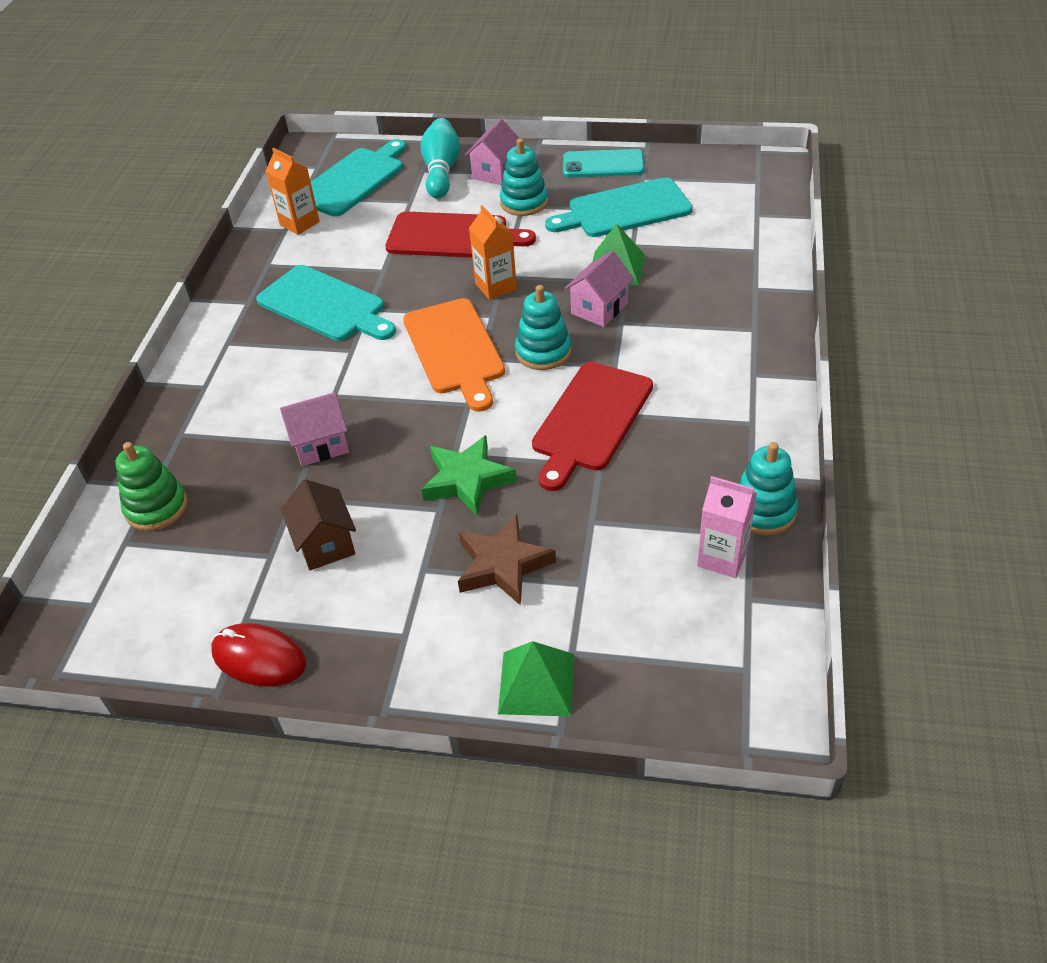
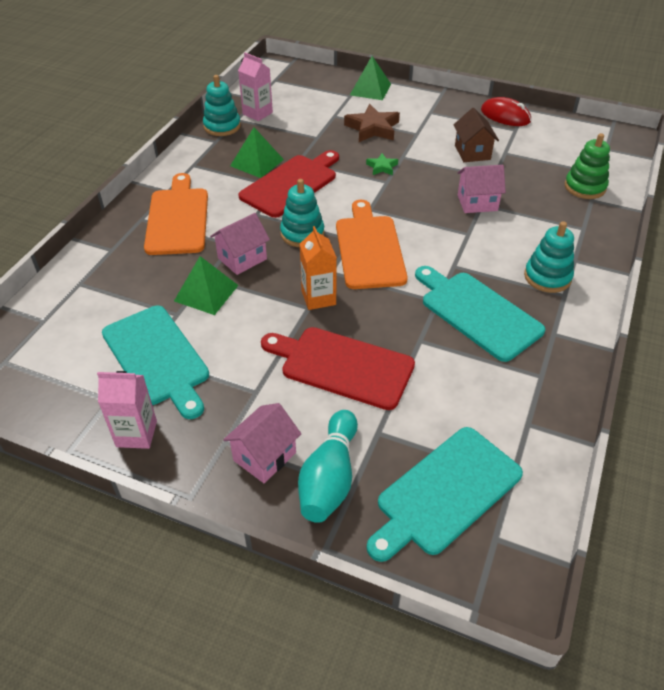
camera: 170 degrees left, 0 degrees up
orange carton [266,147,320,235] -> none
green star [421,435,517,516] -> green star [366,153,398,175], size x0.53
turquoise stacking toy [500,138,548,216] -> turquoise stacking toy moved to [524,221,574,293]
turquoise cutting board [545,177,693,237] -> turquoise cutting board turned 60 degrees clockwise [102,306,209,419]
turquoise phone [563,149,644,177] -> pink carton [97,371,157,449]
none -> orange cutting board [144,173,208,255]
none -> green pyramid [230,127,284,178]

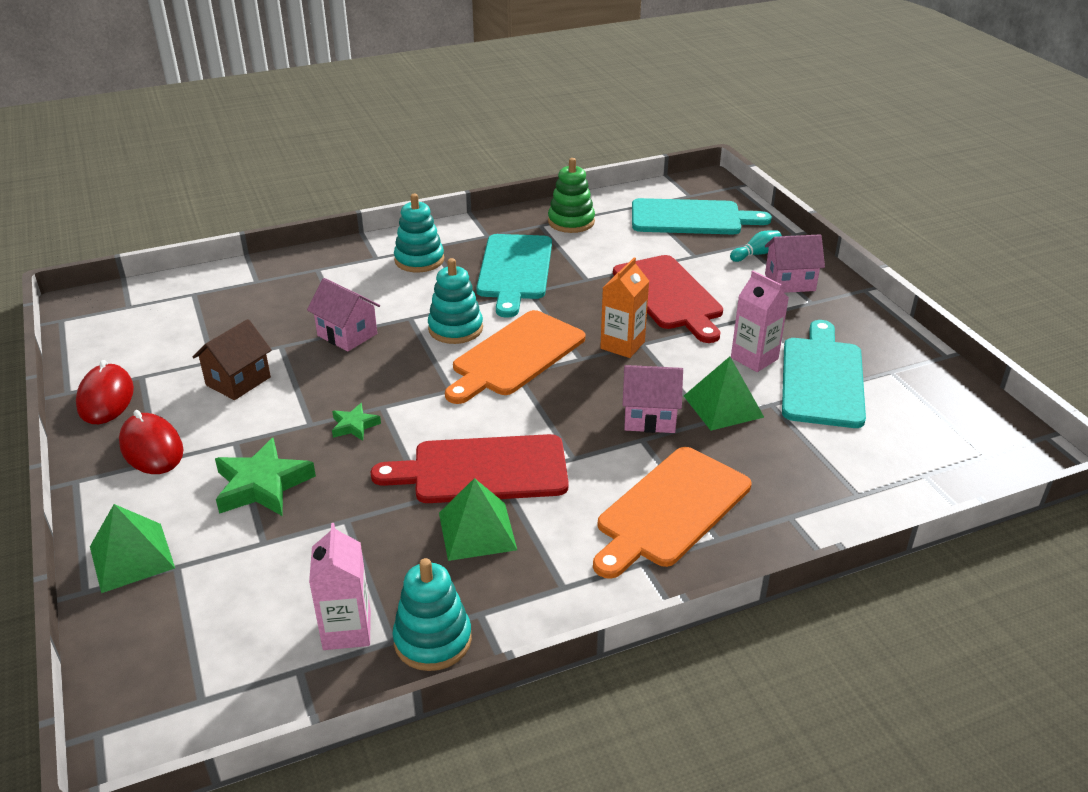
camera: 135 degrees left, 10 degrees down
pink carton [97,371,157,449] -> pink carton moved to [731,271,789,372]
turquoise stacking toy [280,179,324,247] -> turquoise stacking toy moved to [428,258,483,344]
turquoise bowling pin [298,410,358,523] -> turquoise bowling pin [730,231,782,262], size x0.54
brown star [344,104,400,142] -> green star [215,438,316,516]
green stacking toy [565,133,610,199] -> green stacking toy moved to [548,158,595,233]
none -> red mouse [119,410,183,474]

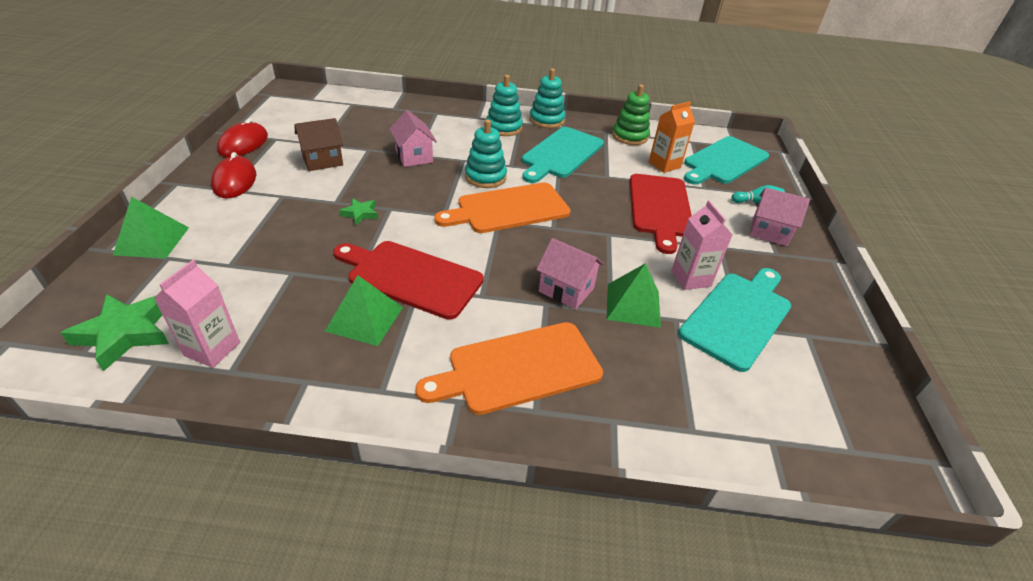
camera: 25 degrees right, 5 degrees up
green star [215,438,316,516] -> green star moved to [61,294,169,371]
turquoise stacking toy [392,558,472,671] -> turquoise stacking toy moved to [529,69,565,128]
orange carton [600,257,649,358] -> orange carton moved to [649,102,695,173]
turquoise cutting board [632,198,772,234] -> turquoise cutting board turned 105 degrees clockwise [684,136,769,185]

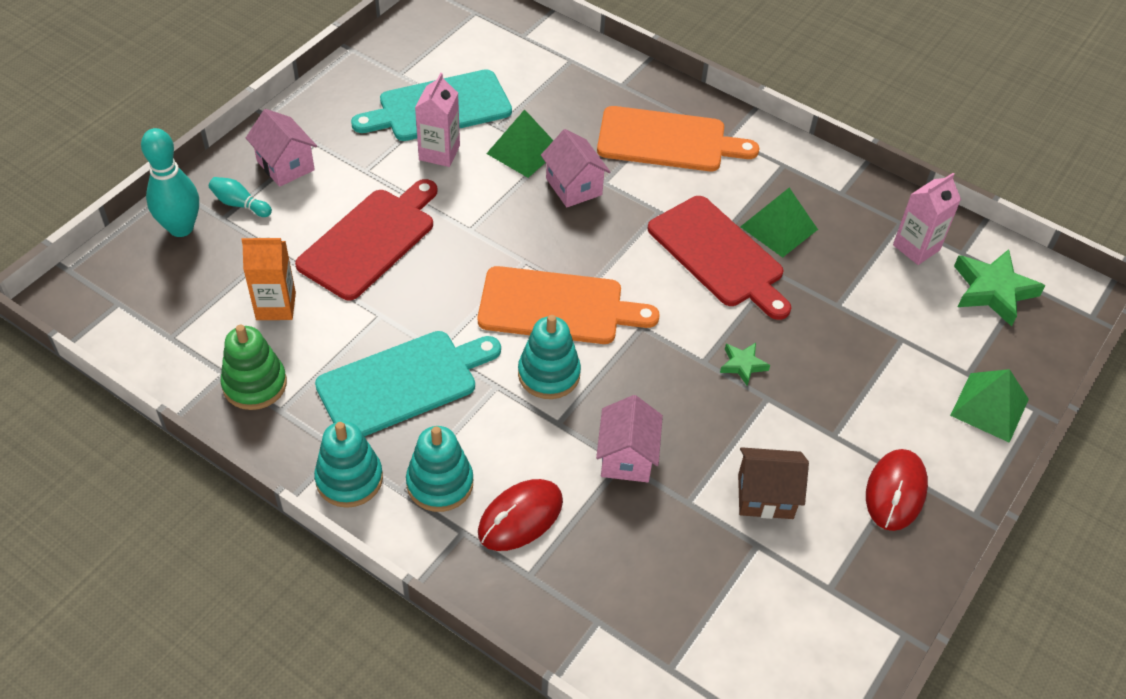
camera: 150 degrees left, 10 degrees up
red mouse [217,118,268,157] -> red mouse moved to [478,479,563,551]
turquoise cutting board [684,136,769,185] -> none
none -> turquoise bowling pin [141,128,199,237]

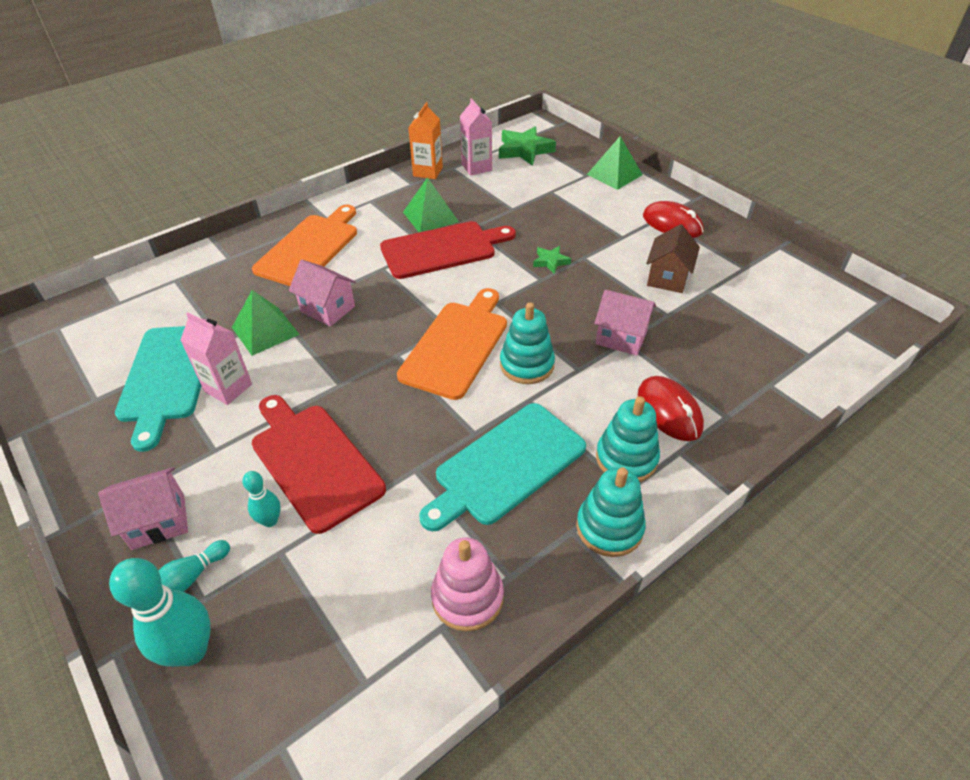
camera: 70 degrees left, 5 degrees down
green stacking toy [221,325,287,410] -> pink stacking toy [431,537,504,632]
orange carton [242,237,296,320] -> orange carton moved to [408,102,443,179]
turquoise cutting board [315,331,501,436] -> turquoise cutting board turned 120 degrees counterclockwise [419,403,586,531]
pink house [541,129,610,207] -> pink house turned 45 degrees clockwise [289,260,356,326]
none -> turquoise bowling pin [242,471,281,527]

